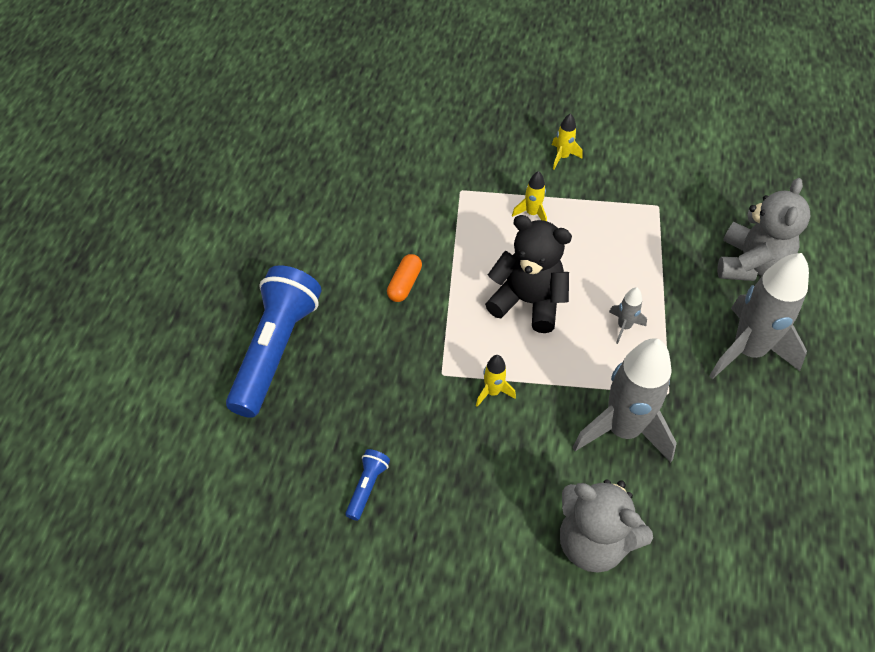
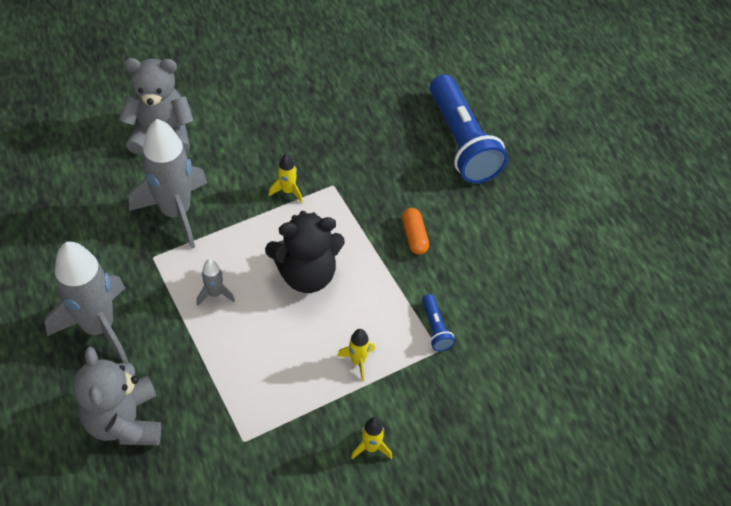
camera: 145 degrees right, 0 degrees up
blue flashlight [345,449,390,521] -> blue flashlight moved to [422,294,455,352]

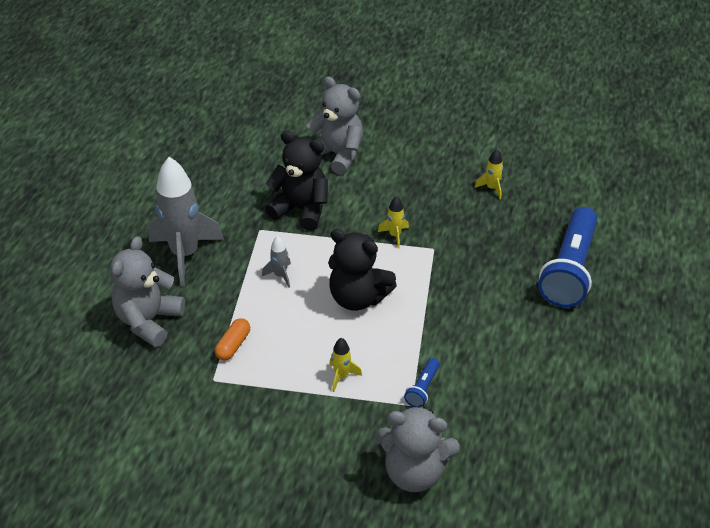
camera: 40 degrees right, 10 degrees down
grey rocket [129,119,207,249] -> black teddy bear [265,131,328,231]
yellow rocket [351,417,392,459] -> yellow rocket moved to [475,149,503,199]
orange capsule [402,208,429,255] -> orange capsule moved to [215,318,250,361]
none -> grey teddy bear [376,405,460,492]

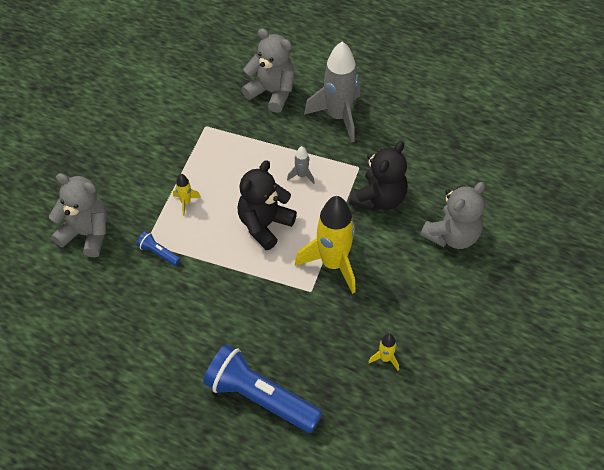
camera: 100 degrees right, 10 degrees up
orange capsule [215,318,250,361] -> none
grey teddy bear [376,405,460,492] -> grey teddy bear turned 90 degrees clockwise [49,173,107,257]
yellow rocket [378,196,409,249] -> yellow rocket [295,196,356,294], size x2.33

